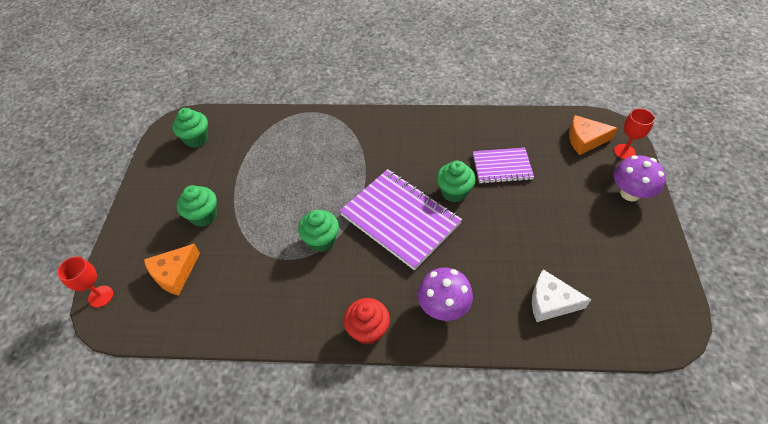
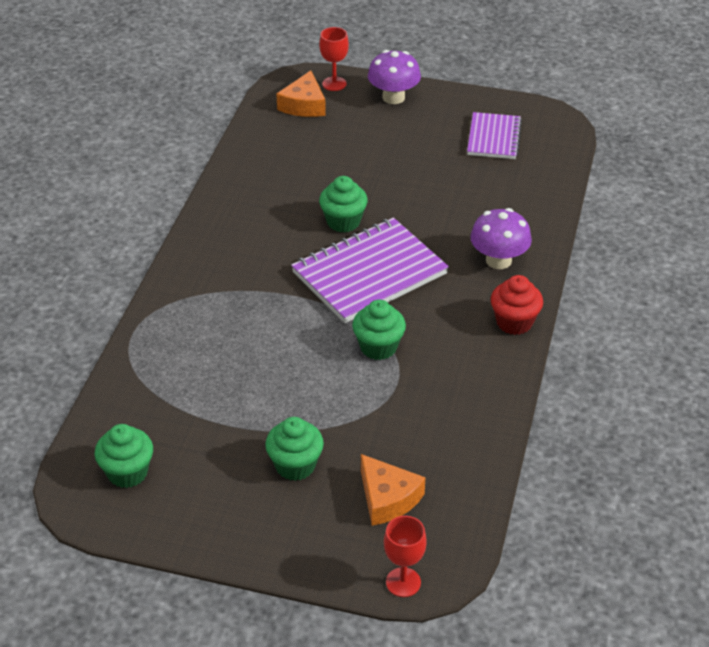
camera: 80 degrees left, 10 degrees down
purple notebook [473,148,534,184] -> purple notebook moved to [467,112,522,159]
white cheese [532,269,591,322] -> none

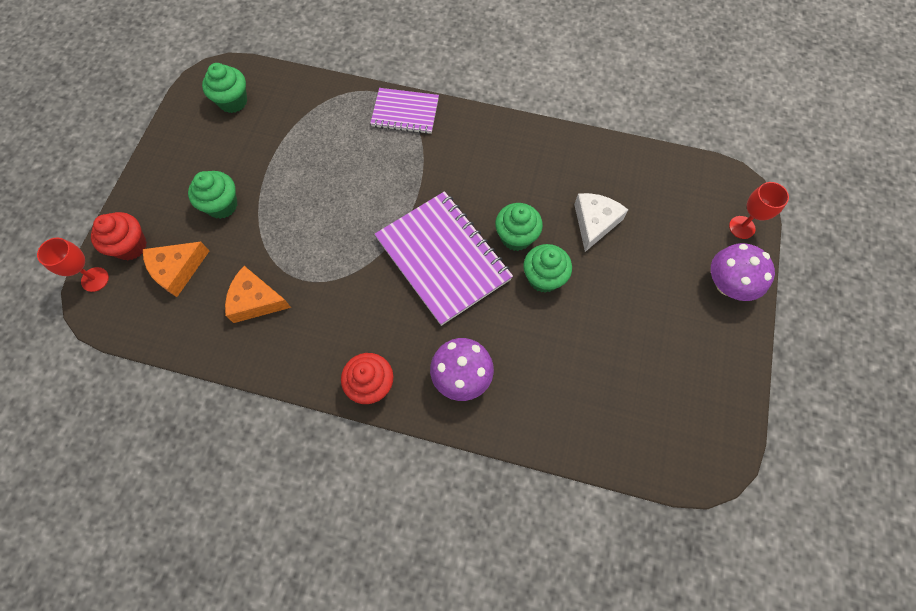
camera: 90 degrees right, 25 degrees up
orange cheese [276,71,326,117] -> orange cheese moved to [225,266,291,323]
green cupcake [352,300,406,360] -> green cupcake moved to [523,244,572,293]
purple notebook [467,112,522,159] -> purple notebook moved to [370,88,439,134]
none -> red cupcake [91,212,147,260]
none -> white cheese [574,193,628,252]

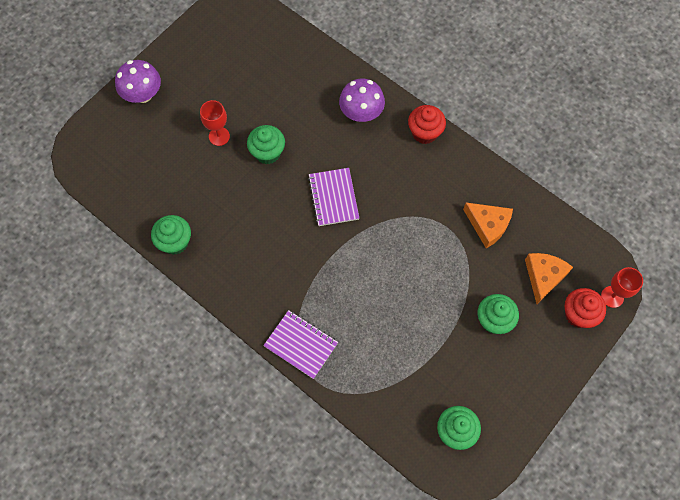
camera: 155 degrees left, 0 degrees up
orange cheese [143,242,209,297] -> orange cheese turned 60 degrees counterclockwise [525,253,573,304]
purple notebook [374,191,513,326] -> purple notebook [308,168,359,226], size x0.58
green cupcake [495,203,543,251] -> green cupcake moved to [151,215,191,255]
white cheese [574,193,628,252] -> none
red goblet [729,182,789,239] -> red goblet moved to [200,100,230,146]

